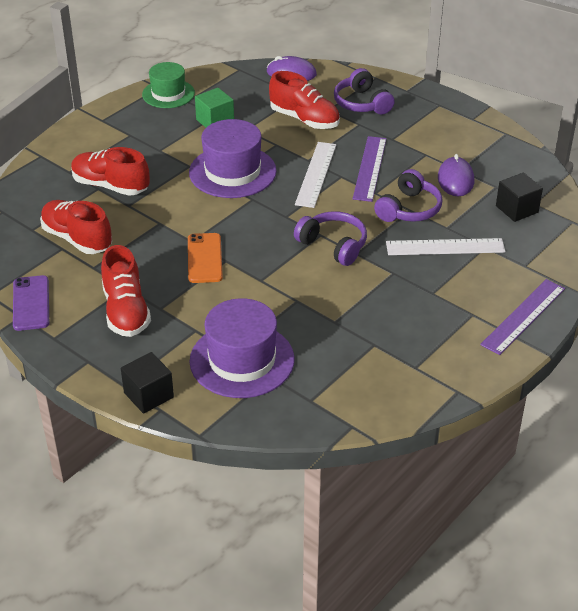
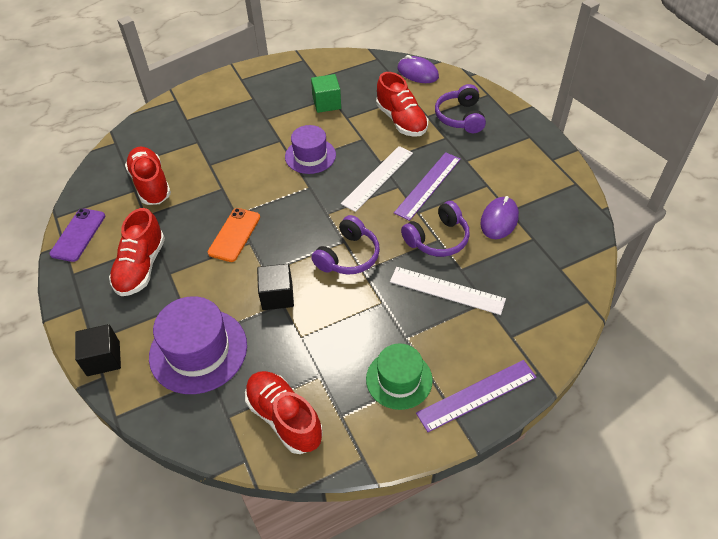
camera: 25 degrees right, 10 degrees up
red shoe [71,147,150,196] -> red shoe moved to [245,371,323,454]
green hat [142,62,195,108] -> green hat moved to [366,343,433,410]
purple hat [189,119,277,198] -> purple hat [285,125,336,174], size x0.66
purple headphones [294,211,367,266] -> purple headphones turned 60 degrees clockwise [311,215,380,275]
black cube [496,173,543,222] -> black cube moved to [257,264,294,310]

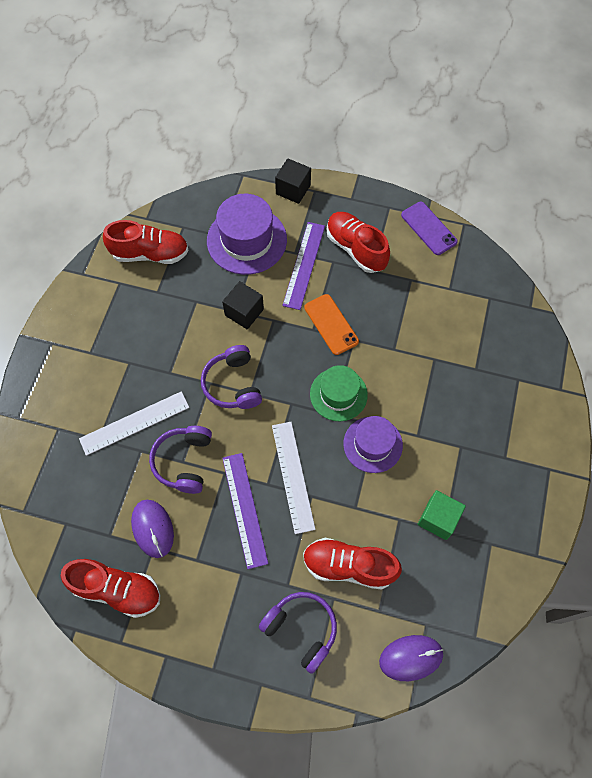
camera: 130 degrees right, 15 degrees up
red shoe [125,147,171,205] -> red shoe moved to [61,559,160,618]
green hat [366,343,433,410] -> green hat moved to [310,365,368,421]
purple ruler [416,360,537,432] -> purple ruler moved to [282,222,325,310]

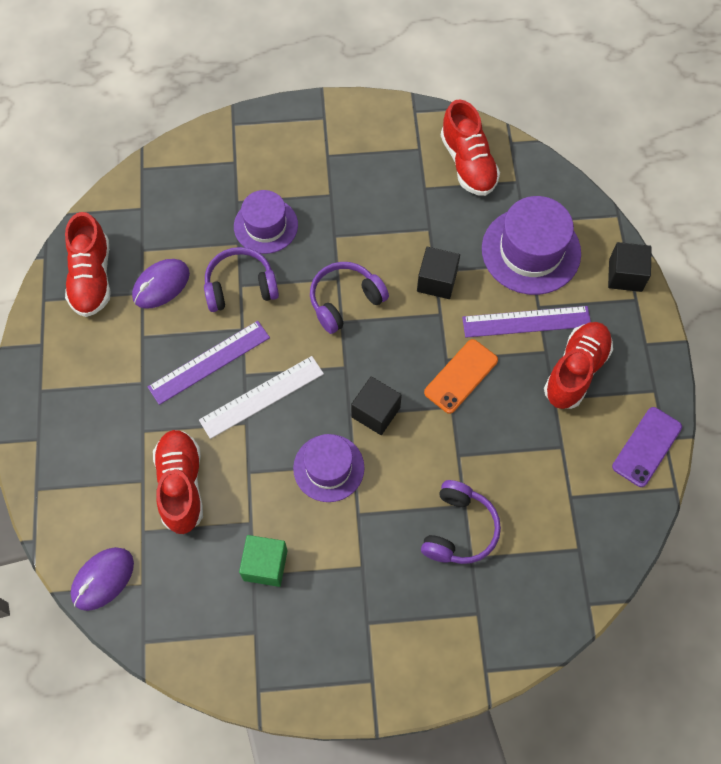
camera: 70 degrees right, 0 degrees up
white ruler [79,391,189,456] -> purple hat [234,190,298,254]
purple headphones [259,592,337,674] -> purple headphones moved to [421,480,501,564]
green hat [310,365,368,421] -> black cube [351,377,402,435]
purple mouse [379,635,444,681] -> purple mouse turned 75 degrees clockwise [71,547,134,611]

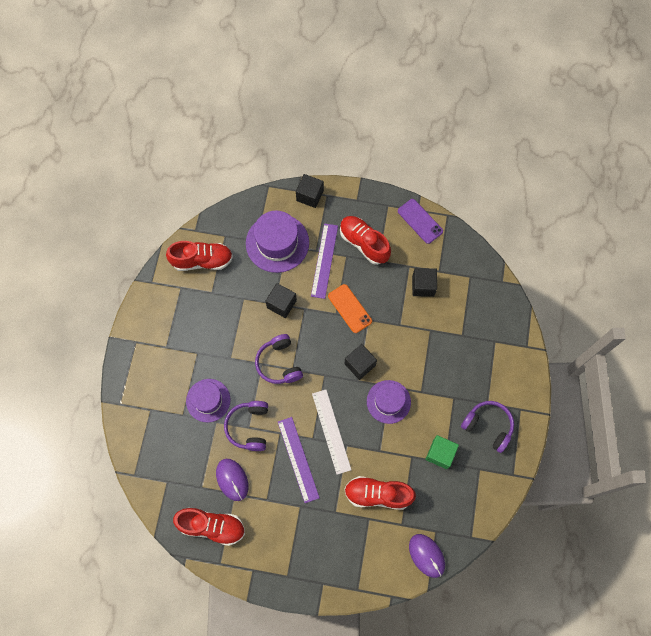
camera: 75 degrees left, 5 degrees up
purple headphones [421,480,501,564] -> purple headphones moved to [461,401,514,453]
none -> black cube [412,268,437,297]

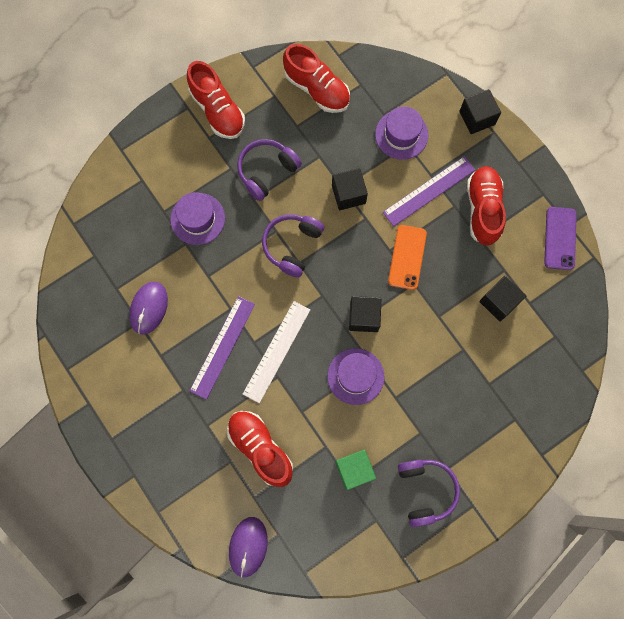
camera: 45 degrees right, 5 degrees up
red shoe [173,508,245,546] -> red shoe moved to [187,61,245,139]
purple headphones [224,401,268,451] -> purple headphones moved to [237,139,302,201]
purple hat [246,211,309,273] -> purple hat [375,106,428,160], size x0.66

